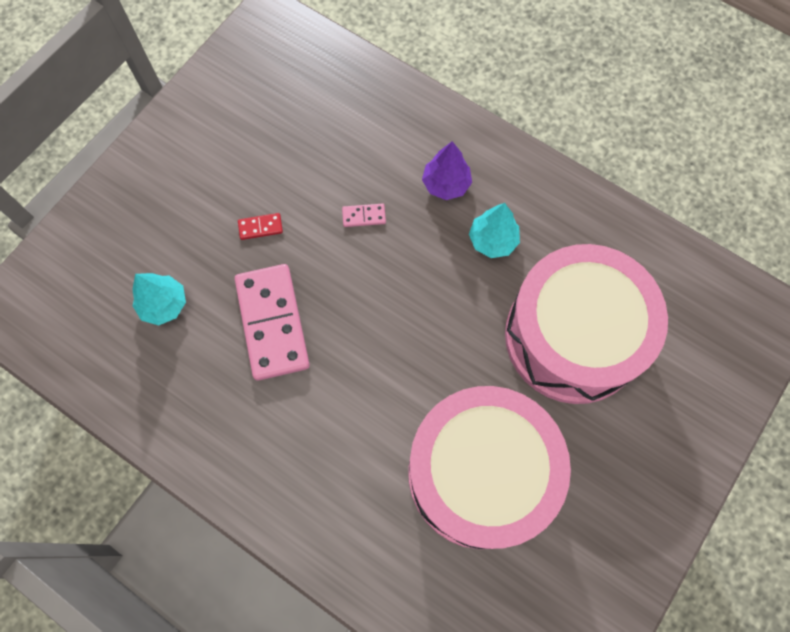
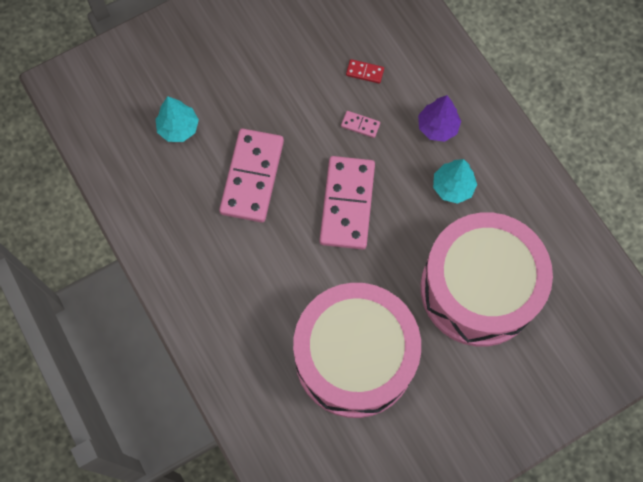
camera: 25 degrees right, 0 degrees up
red domino [238,213,283,240] -> red domino moved to [346,59,384,84]
none -> pink domino [320,156,375,250]

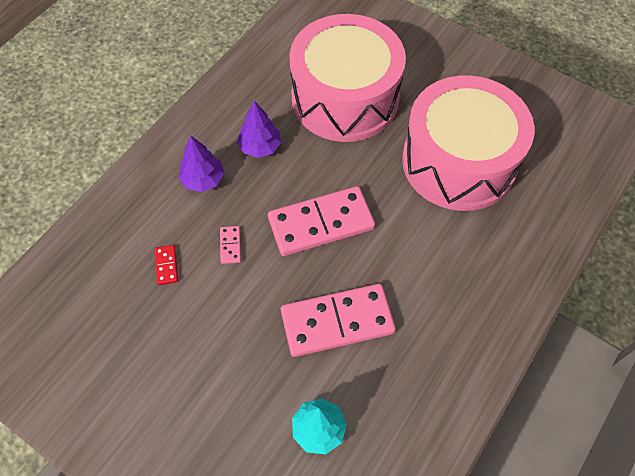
camera: 115 degrees left, 10 degrees down
turquoise tree [433,159,477,204] -> purple tree [237,101,281,158]

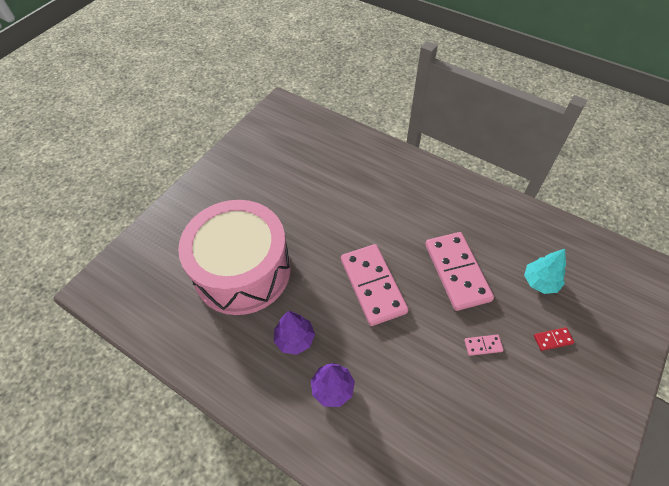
camera: 90 degrees left, 5 degrees down
red domino [155,245,178,285] -> red domino moved to [534,327,574,351]
pink domino [220,226,241,264] -> pink domino moved to [464,335,504,356]
pink drum [402,75,535,211] -> none

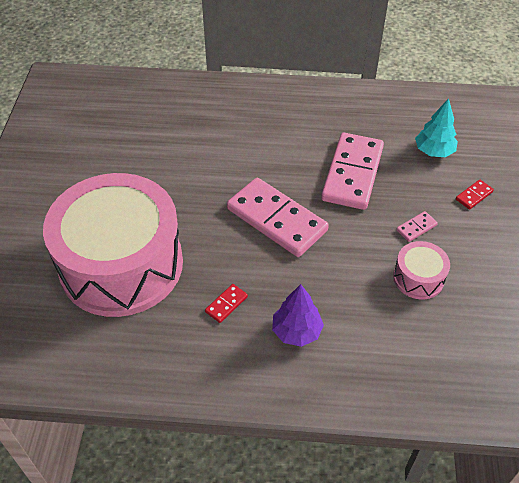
camera: 30 degrees left, 5 degrees down
purple tree [274,311,315,355] -> red domino [205,284,248,323]
pink domino [425,232,494,311] -> pink domino turned 60 degrees clockwise [321,133,384,210]
none -> pink drum [393,241,450,299]

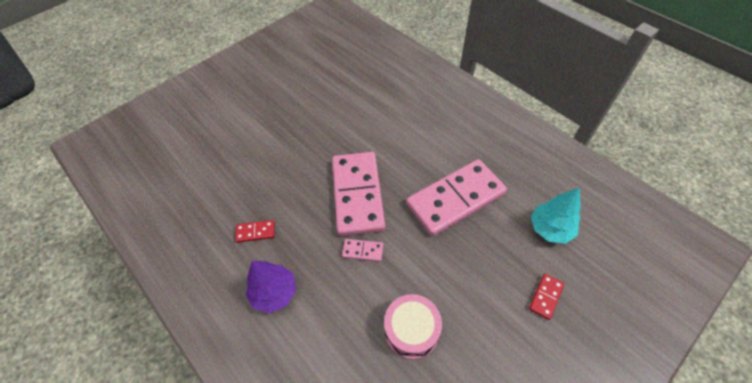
camera: 45 degrees right, 5 degrees up
pink drum [43,173,183,317] -> none
pink domino [396,211,438,242] -> pink domino moved to [342,239,384,262]
red domino [456,180,494,210] -> red domino turned 60 degrees counterclockwise [529,274,564,320]

